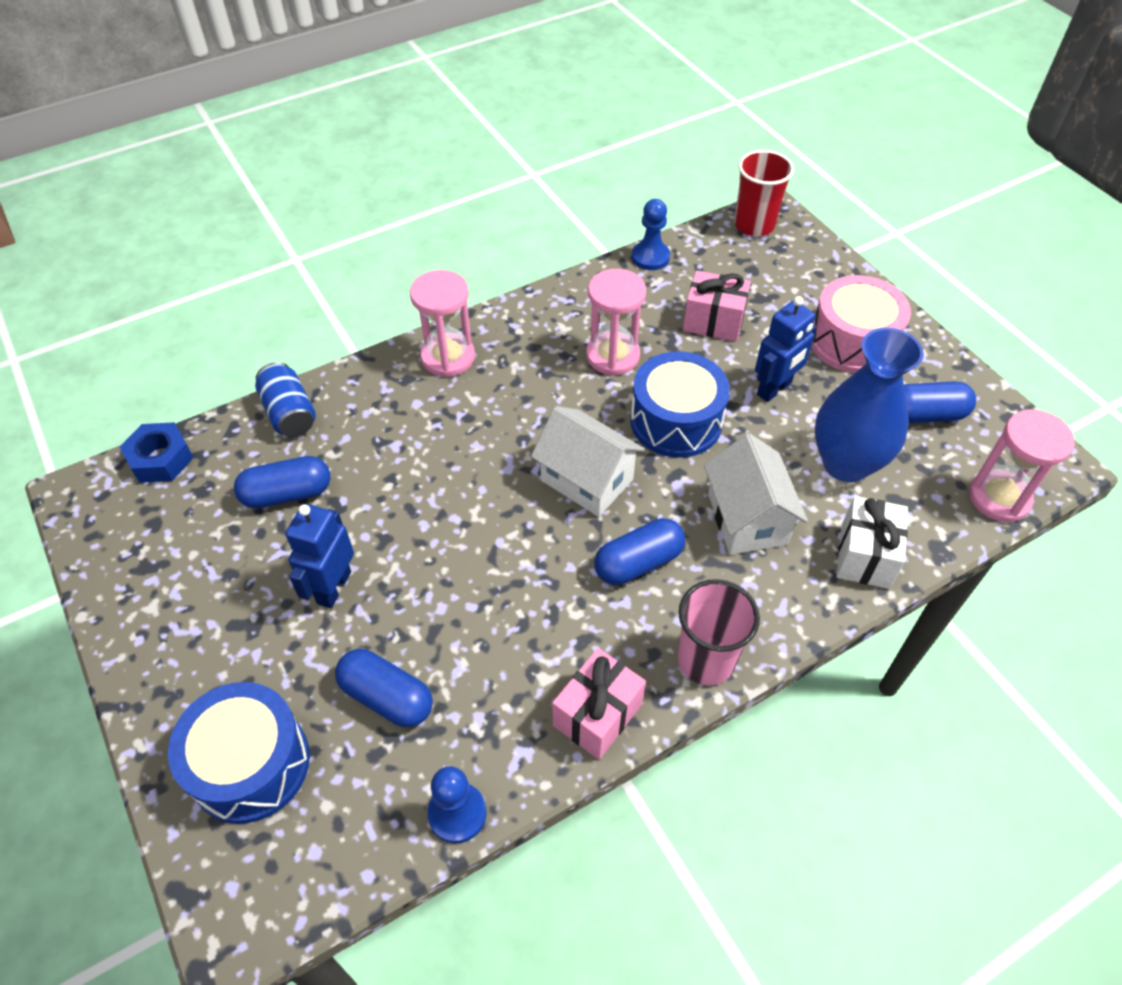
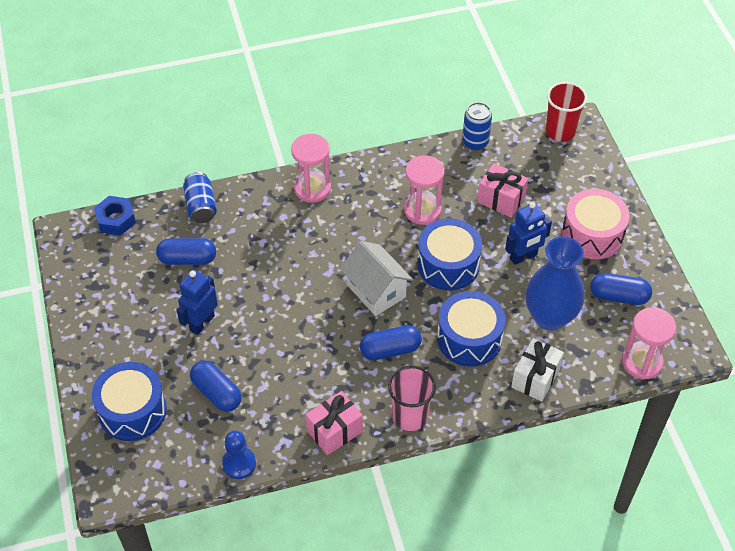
camera: 15 degrees right, 0 degrees up
blue pawn [632,199,670,270] -> blue can [462,102,492,150]
white house [704,433,808,555] -> blue drum [437,291,506,367]

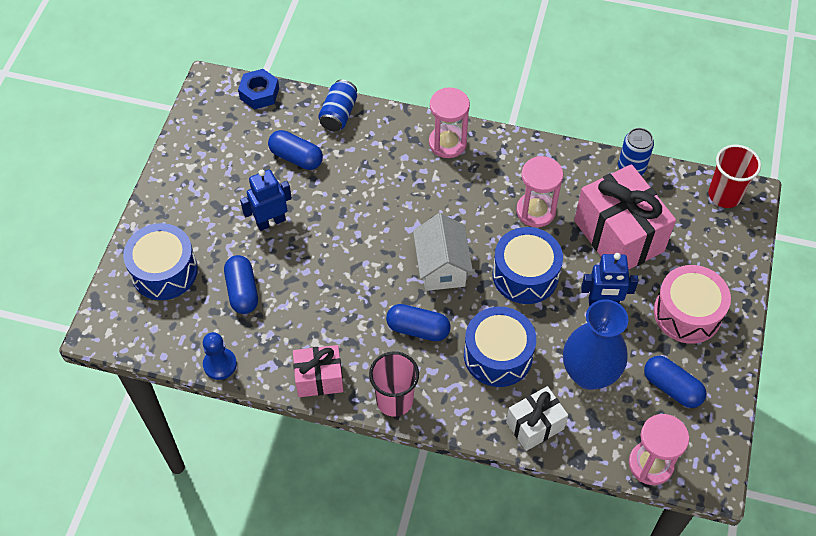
camera: 30 degrees right, 5 degrees up
pink gift [477,163,528,218] -> pink gift [574,164,676,270], size x1.79

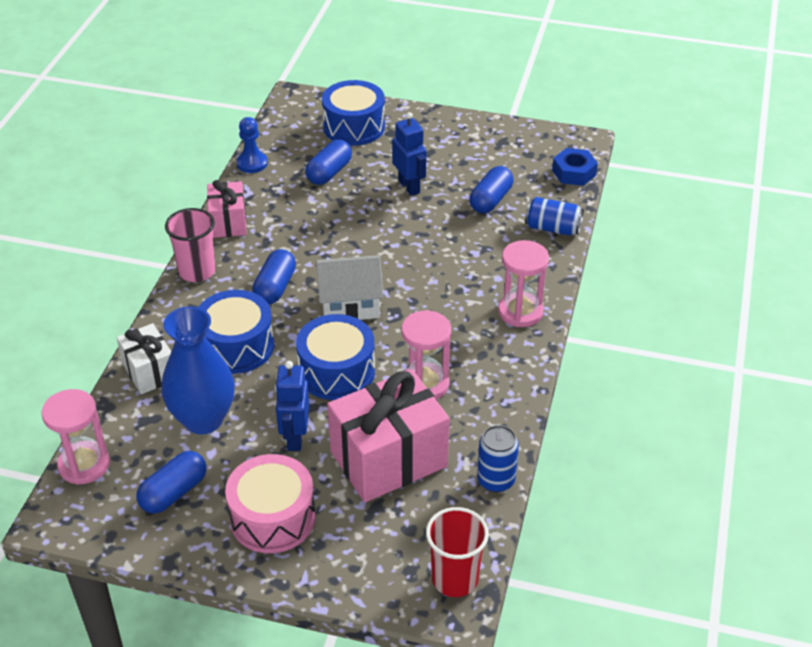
camera: 90 degrees right, 15 degrees down
blue capsule [224,255,258,314] -> blue capsule turned 45 degrees counterclockwise [305,139,352,185]

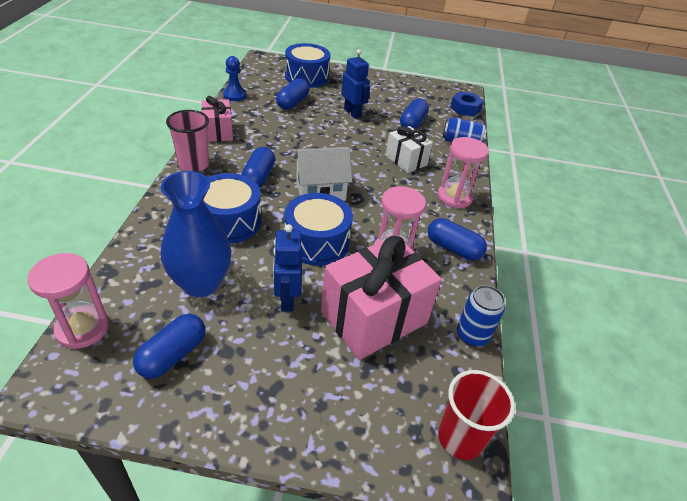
camera: 10 degrees left, 0 degrees up
white gift [117,323,171,394] -> white gift moved to [385,126,433,173]
pink drum [225,454,316,553] -> none
none -> blue capsule [428,218,487,260]

